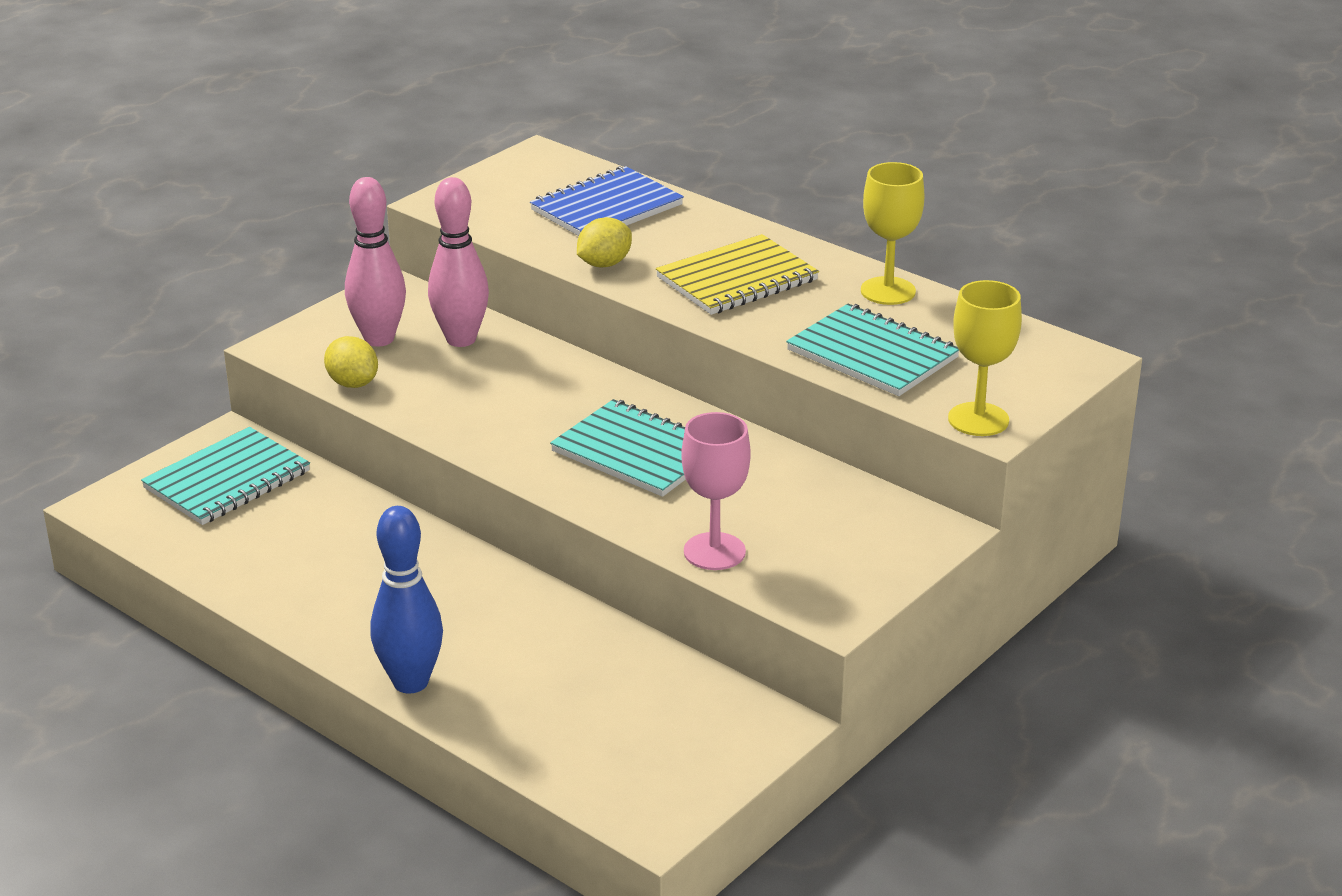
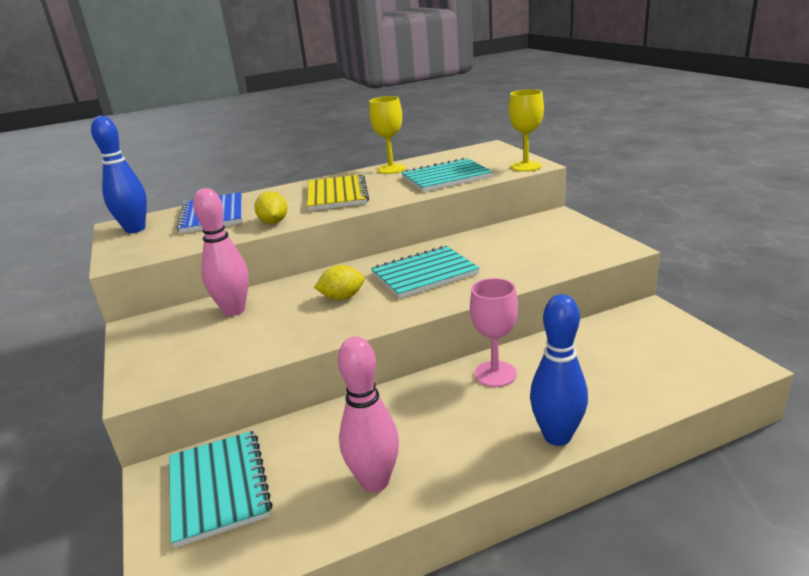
camera: 60 degrees left, 5 degrees down
yellow lemon [324,336,378,388] -> yellow lemon moved to [314,265,365,300]
pink bowling pin [345,177,406,347] -> pink bowling pin moved to [338,337,399,492]
pink goblet [681,412,751,570] -> pink goblet moved to [470,278,518,387]
none -> blue bowling pin [91,116,147,233]

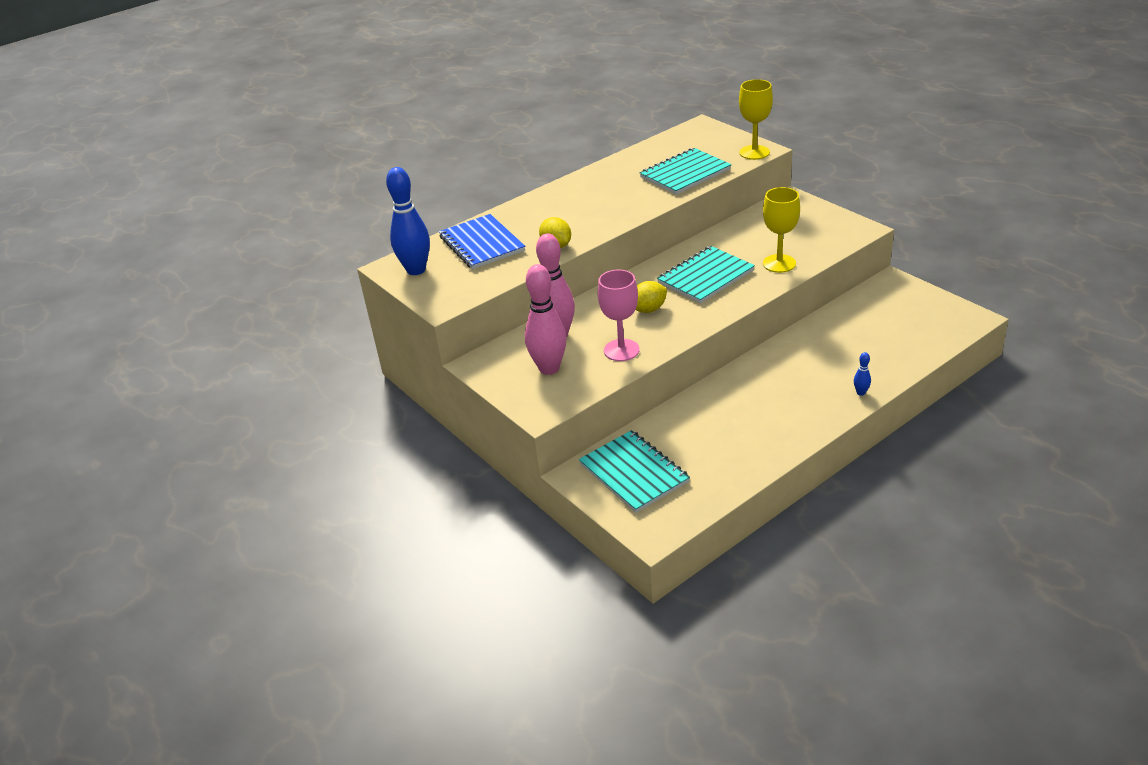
camera: 15 degrees left, 10 degrees up
yellow notebook [307,174,369,211] -> none
pink bowling pin [338,337,399,492] -> pink bowling pin moved to [525,264,566,375]
yellow goblet [369,96,406,174] -> yellow goblet moved to [763,187,800,273]
pink goblet [470,278,518,387] -> pink goblet moved to [598,270,640,361]
blue bowling pin [530,294,588,446] -> blue bowling pin [854,352,871,396], size x0.41

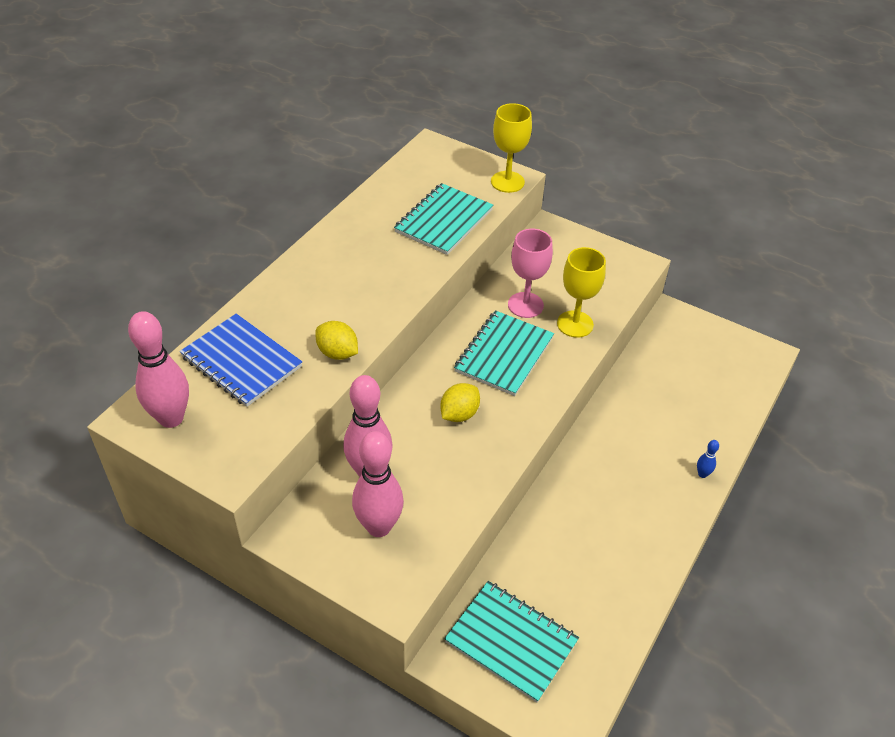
camera: 25 degrees left, 10 degrees up
blue bowling pin [386,167,430,275] -> pink bowling pin [128,311,189,428]
pink goblet [598,270,640,361] -> pink goblet moved to [508,229,553,318]

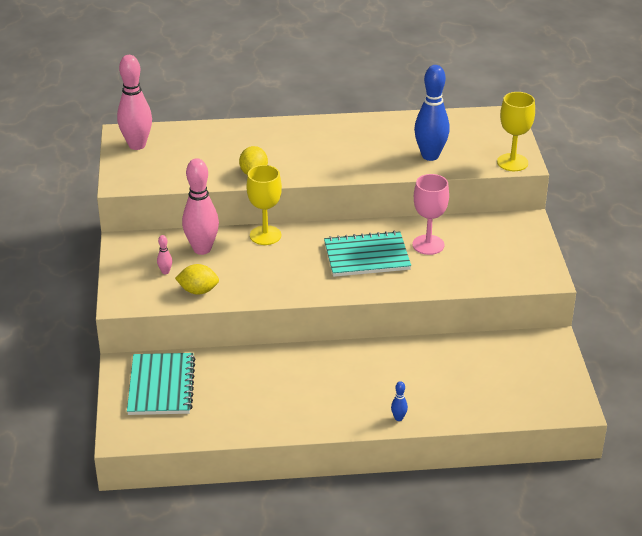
camera: 55 degrees right, 10 degrees down
blue notebook [180,314,302,407] -> none
pink bowling pin [352,431,404,537] -> pink bowling pin [157,235,172,274], size x0.41
turquoise notebook [394,183,493,255] -> blue bowling pin [414,65,450,161]
yellow lemon [440,383,480,422] -> yellow lemon moved to [175,264,219,295]
yellow goblet [557,247,606,338] -> yellow goblet moved to [247,165,282,245]

